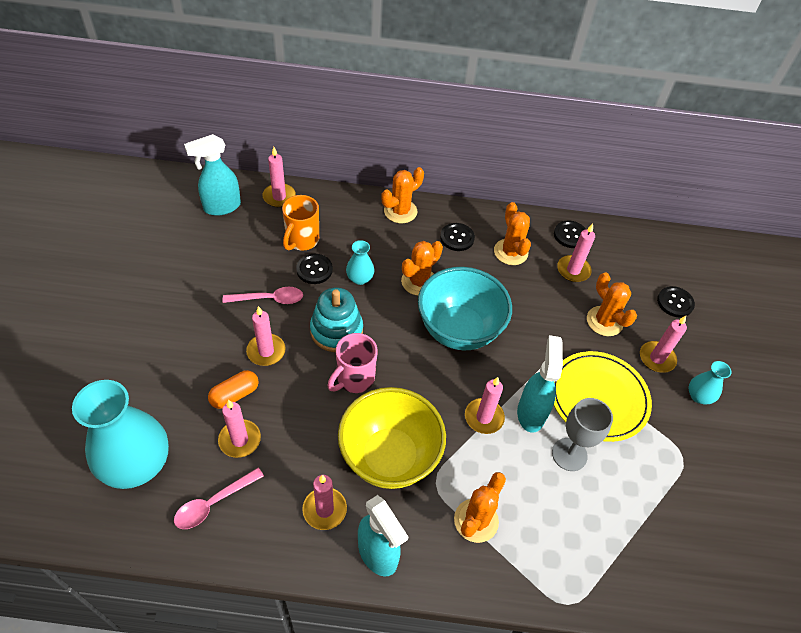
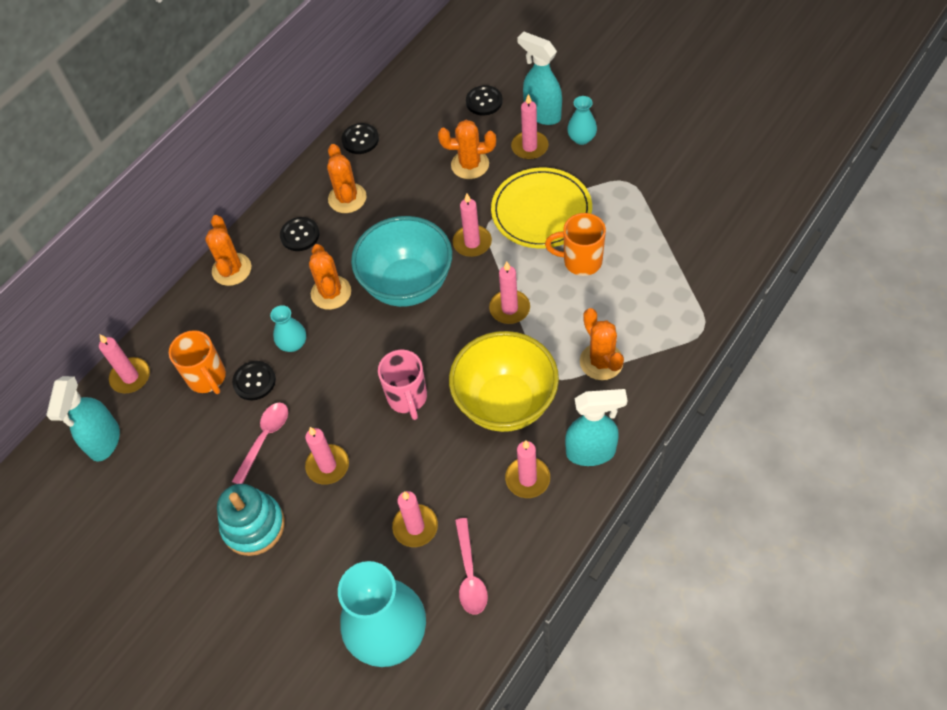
camera: 50 degrees left, 5 degrees up
orange capsule [208,370,258,409] -> none
turquoise stacking toy [310,287,363,352] -> turquoise stacking toy moved to [217,484,285,556]
orange cactus [494,202,531,265] -> orange cactus turned 60 degrees clockwise [327,144,367,213]
turquoise spray bottle [517,335,563,433] -> turquoise spray bottle moved to [517,31,562,125]
grey goblet [552,398,613,471] -> orange mug [545,213,606,276]
pink candle [557,224,595,282] -> pink candle moved to [453,193,492,257]

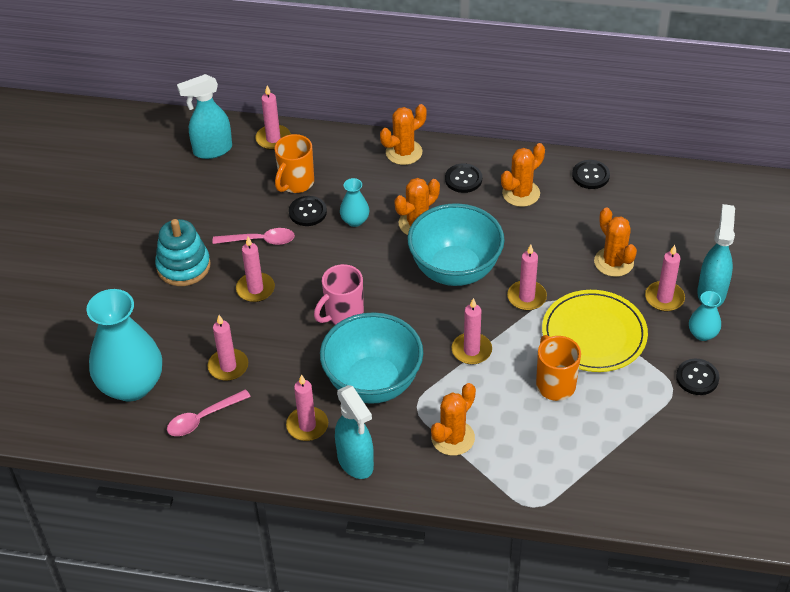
camera: 60 degrees right, 10 degrees down
yellow bowl [449,331,559,432] -> turquoise bowl [320,312,423,404]
black button [466,85,503,115] -> black button moved to [676,359,719,395]

